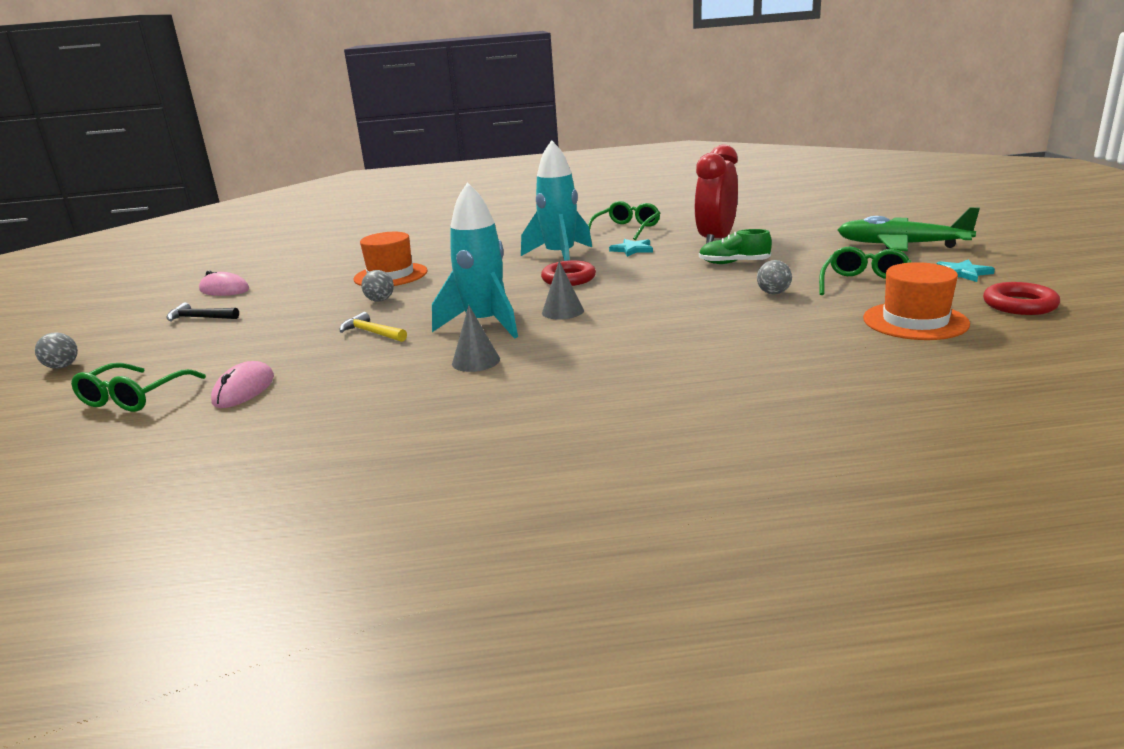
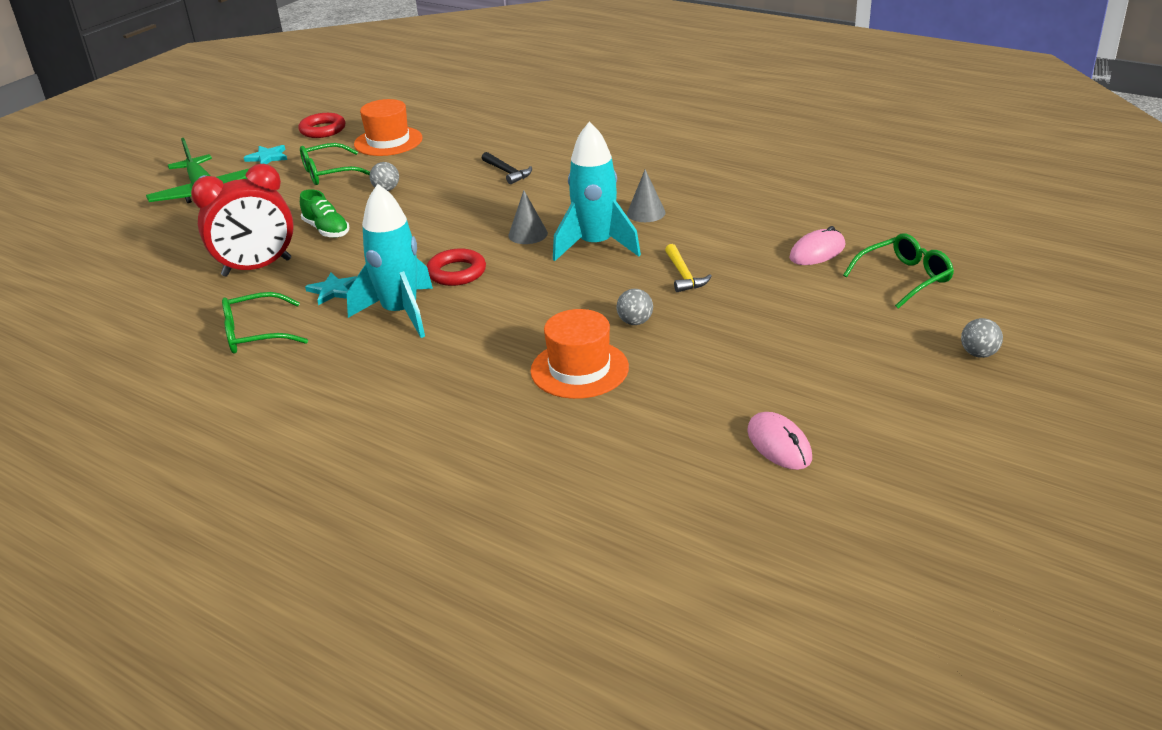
camera: 140 degrees left, 10 degrees up
black hammer [166,302,239,322] -> black hammer moved to [482,152,532,184]

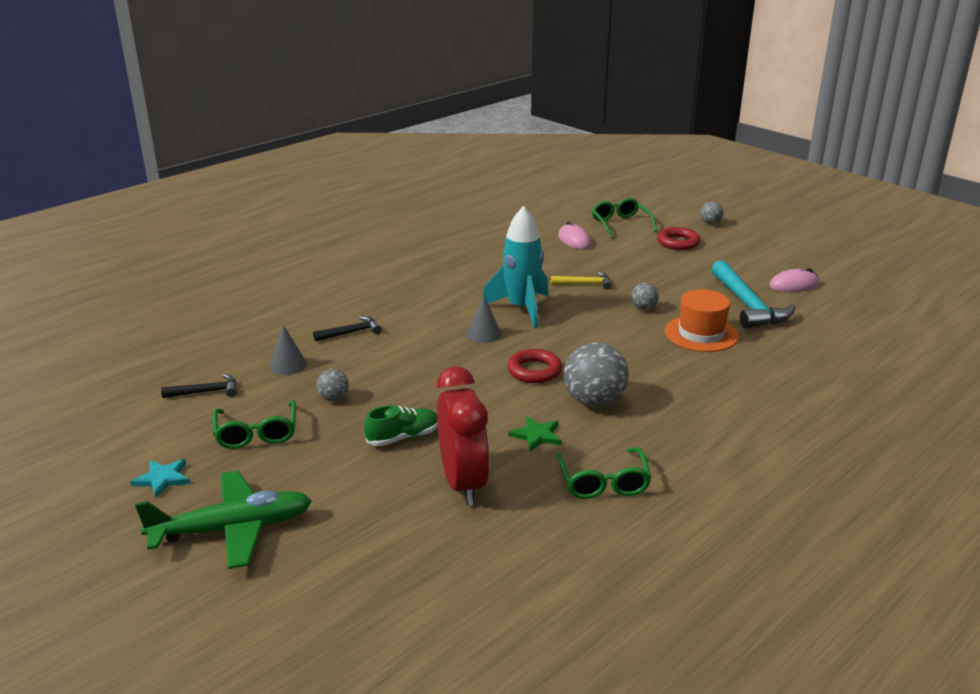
camera: 80 degrees left, 5 degrees down
red ring [298,113,345,138] -> red ring moved to [657,227,701,250]
turquoise star [305,273,357,305] -> green star [509,416,562,452]
turquoise rocket [347,184,433,338] -> grey ball [564,342,629,407]
orange hat [354,99,423,156] -> black hammer [161,374,237,398]
grey cone [627,169,666,222] -> grey cone moved to [269,325,307,375]
none -> turquoise hammer [711,260,796,329]

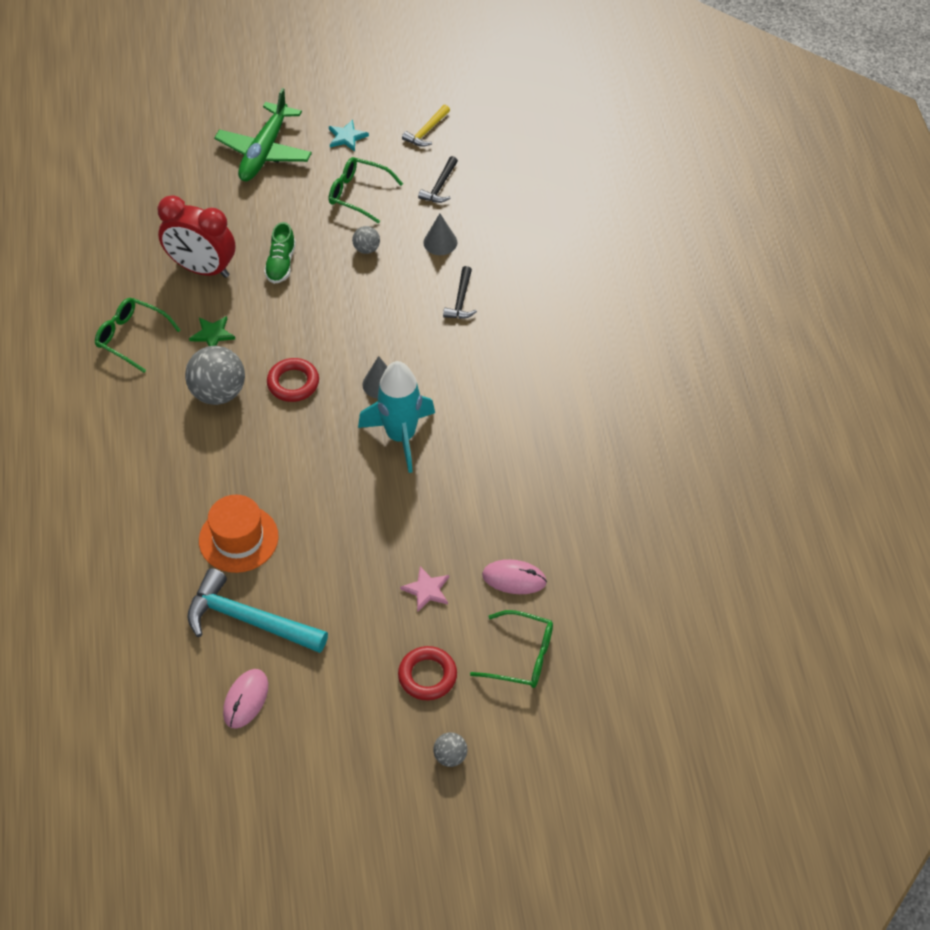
camera: 125 degrees right, 25 degrees up
yellow hammer [551,272,612,290] -> yellow hammer moved to [402,105,450,147]
grey ball [631,283,659,310] -> none
none -> pink star [400,566,449,612]

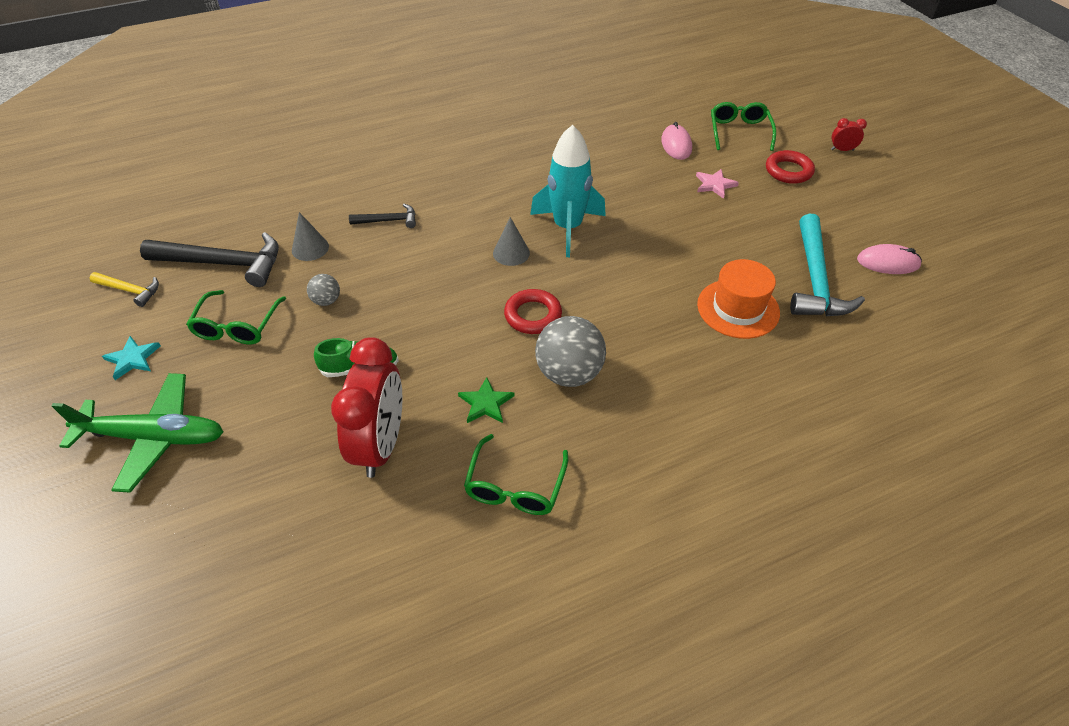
camera: 105 degrees left, 5 degrees down
black hammer [418,156,458,203] -> black hammer [140,232,279,287], size x1.94
grey ball [433,732,468,767] -> red clock [831,118,867,151]

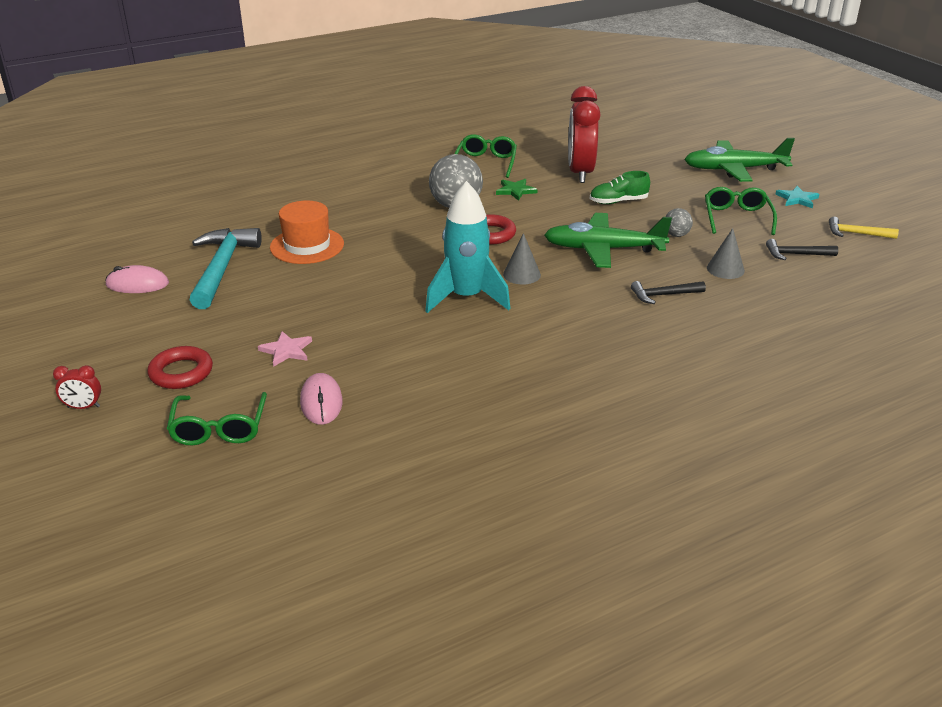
camera: 175 degrees right, 15 degrees down
black hammer [140,232,279,287] -> black hammer [766,239,838,260], size x0.52
none -> green plane [544,213,672,268]

